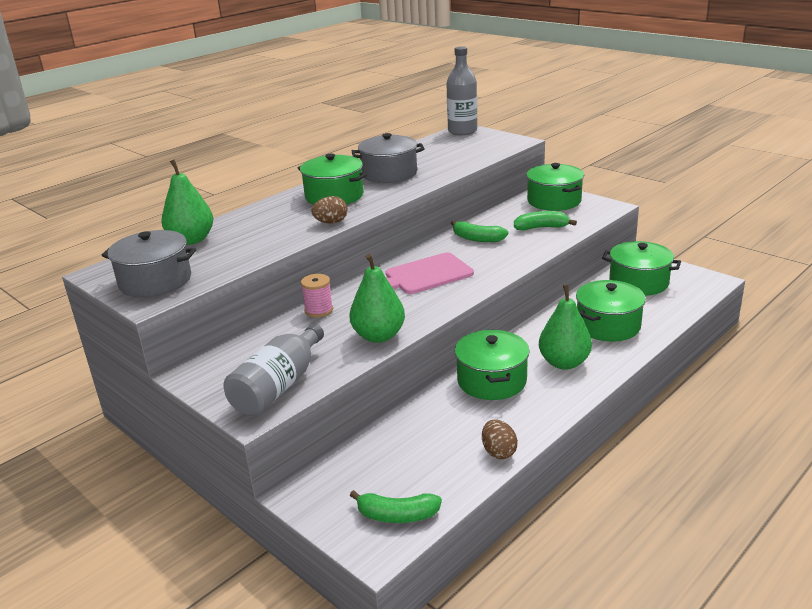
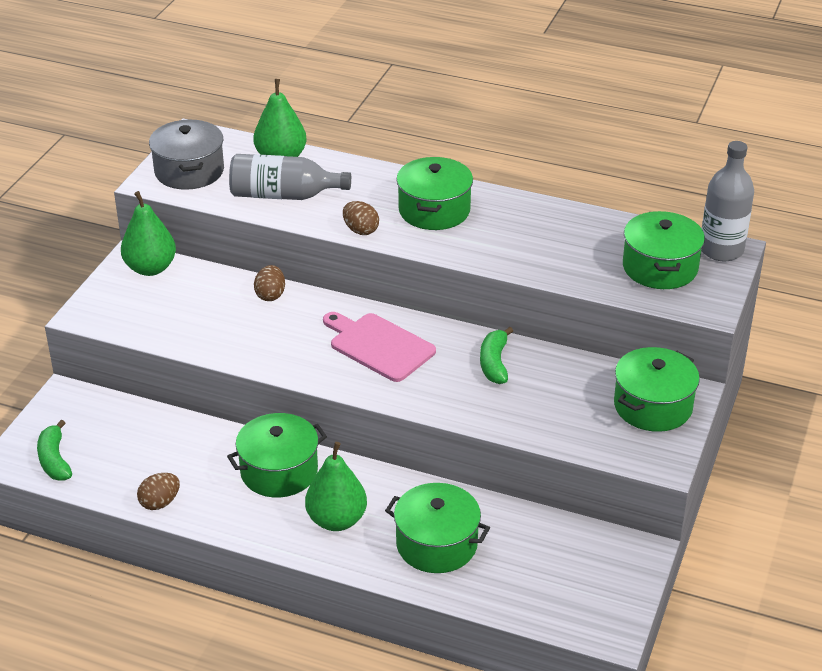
camera: 65 degrees right, 10 degrees up
grey bottle [224,324,324,416] -> grey bottle moved to [229,154,351,200]
pink spool [301,274,333,318] -> brown egg [254,265,285,301]
green pear [350,254,405,343] -> green pear moved to [121,191,176,276]
grey pot [352,133,425,183] -> none
green banana [514,211,577,231] -> none
green pot [602,241,681,296] -> green pot moved to [623,211,705,289]

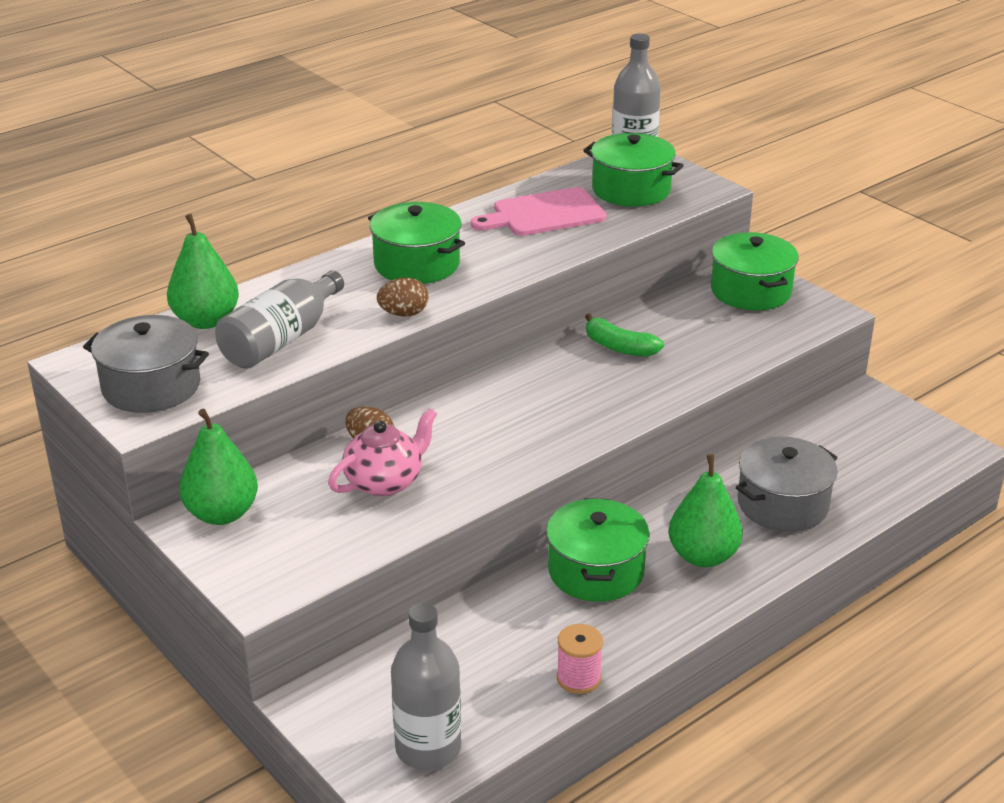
camera: 60 degrees left, 5 degrees down
green banana [37,420,72,481] -> grey bottle [391,603,461,770]
brown egg [137,473,180,510] -> pink spool [557,624,603,694]
pink cutting board [323,312,436,382] -> pink cutting board moved to [471,187,607,236]
green pot [385,483,490,573] -> grey pot [736,437,838,532]
none -> pink teapot [328,408,437,496]

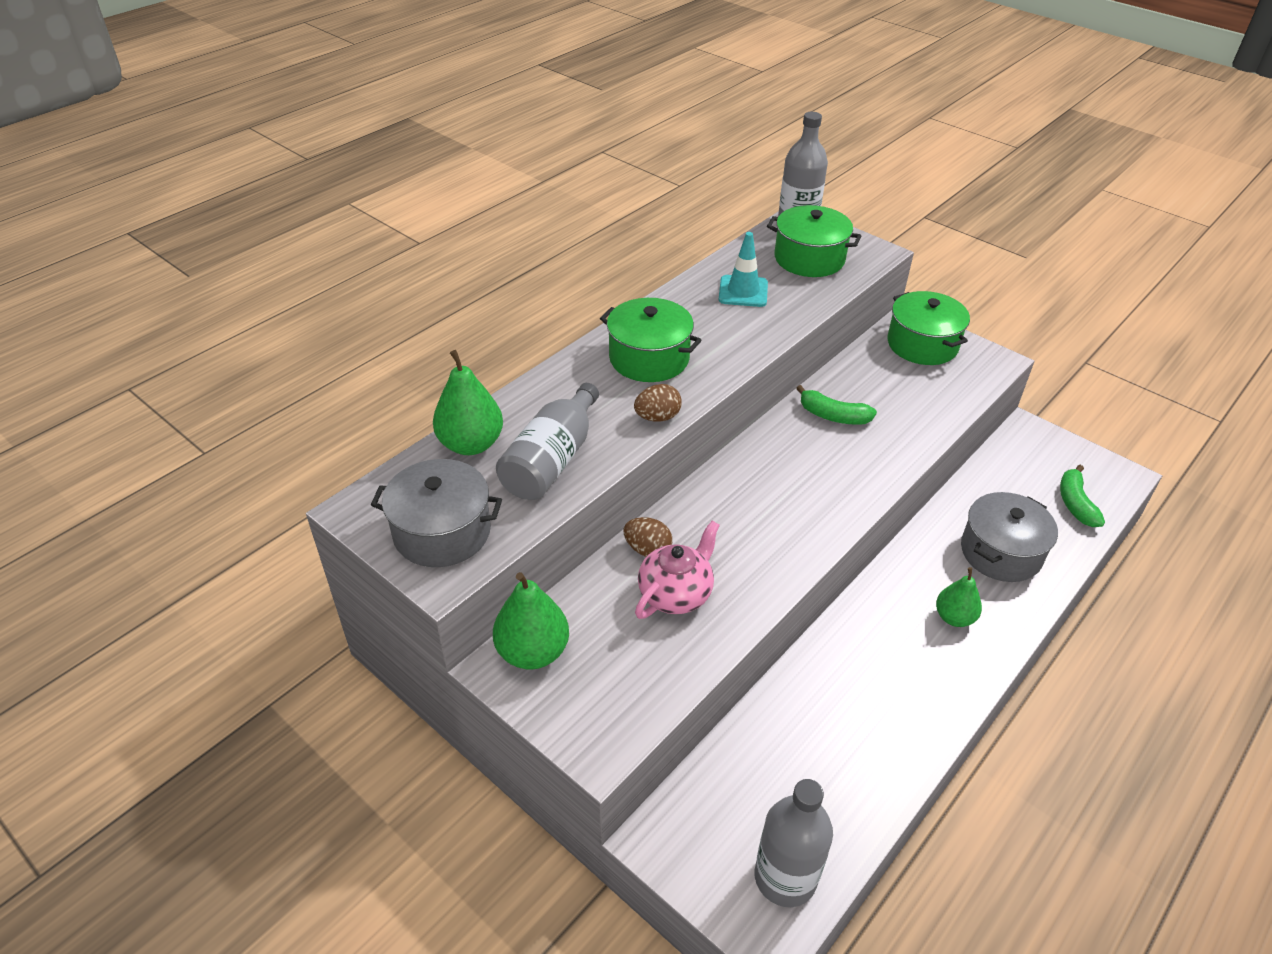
camera: 10 degrees left, 10 degrees up
pink cutting board [471,187,607,236] -> turquoise traffic cone [719,232,768,307]
green pot [546,498,650,602] -> none
pink spool [557,624,603,694] -> none
green pear [668,454,743,567] -> green pear [936,567,982,627], size x0.66
none -> green banana [1060,465,1105,527]

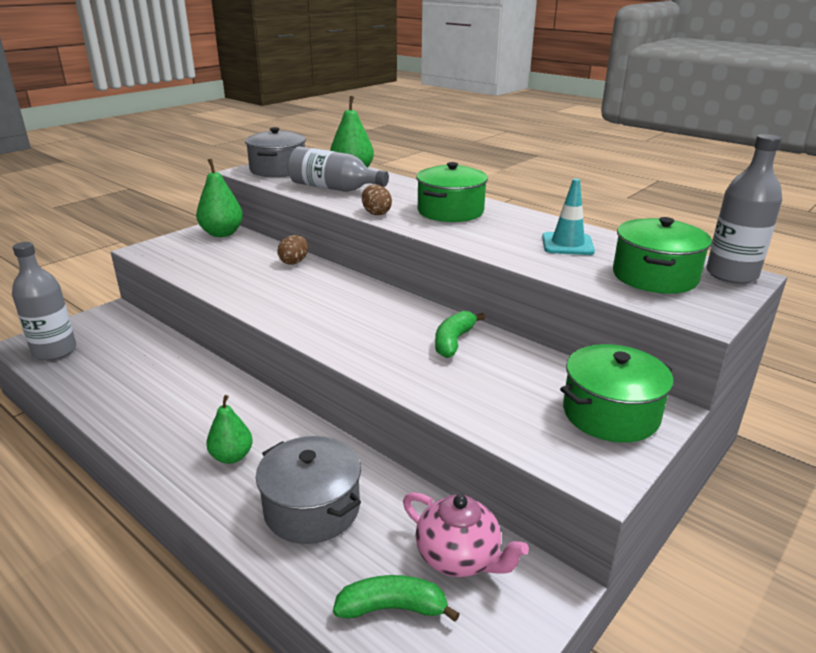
camera: 90 degrees right, 15 degrees down
pink teapot [635,521,720,619] -> pink teapot moved to [403,492,529,577]

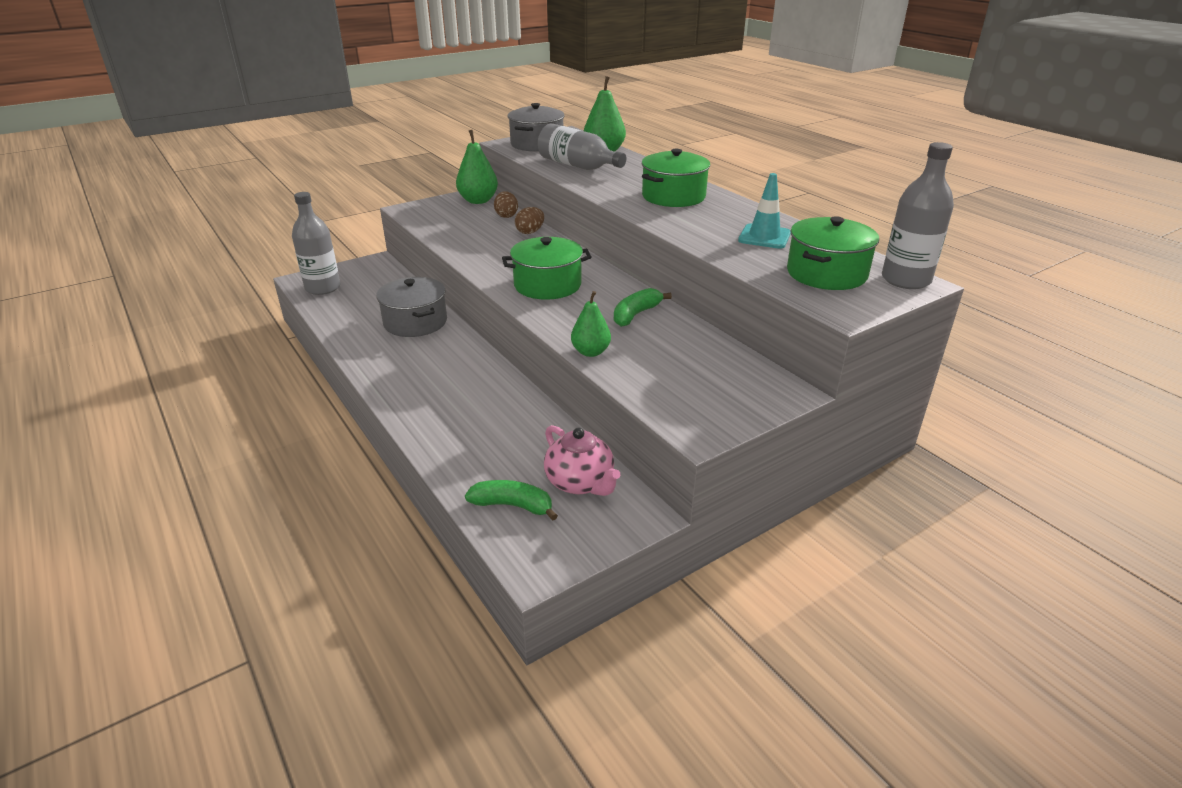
camera: 15 degrees right, 5 degrees up
green pear [206,395,253,464] -> green pear moved to [571,291,611,357]
grey pot [256,436,361,544] -> grey pot moved to [376,277,447,337]
brown egg [362,184,392,215] -> brown egg moved to [494,191,518,218]
green pot [560,344,674,443] -> green pot moved to [502,237,592,300]

